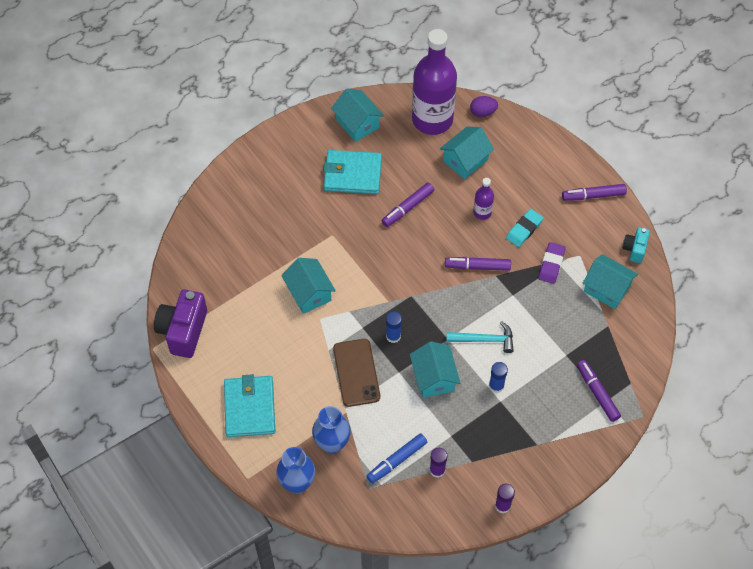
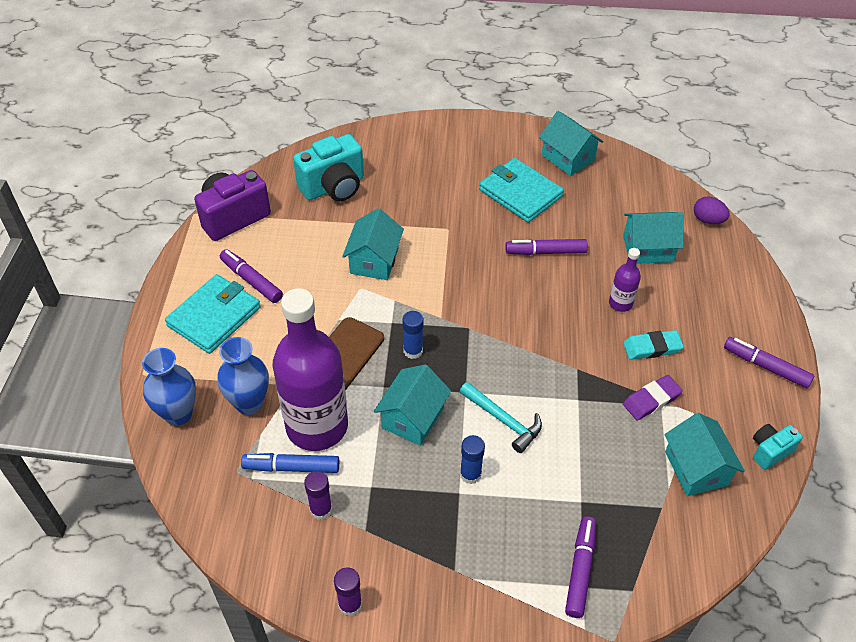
camera: 40 degrees right, 10 degrees down
turquoise house [331,88,384,142] -> turquoise house turned 45 degrees counterclockwise [539,111,604,176]
purple bottle [412,29,457,135] -> purple bottle moved to [272,288,348,451]
purple marker [445,257,511,271] -> purple marker moved to [220,249,283,303]
none -> turquoise camera [293,134,364,201]

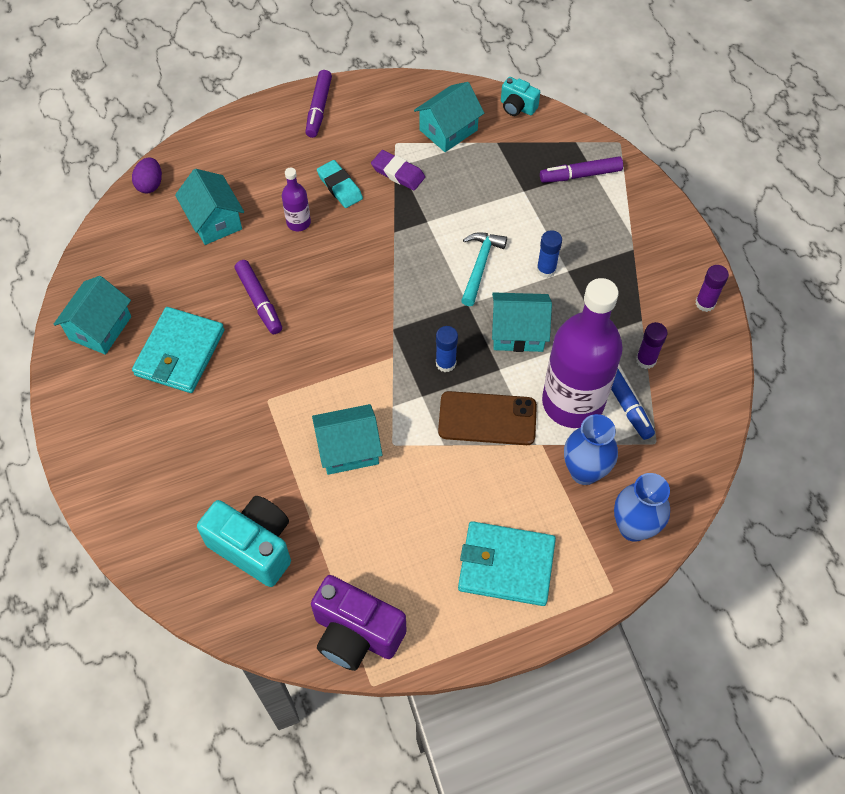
camera: 115 degrees left, 10 degrees up
purple marker [220,249,283,303] -> none
turquoise camera [753,424,803,470] -> turquoise camera moved to [501,77,540,116]

